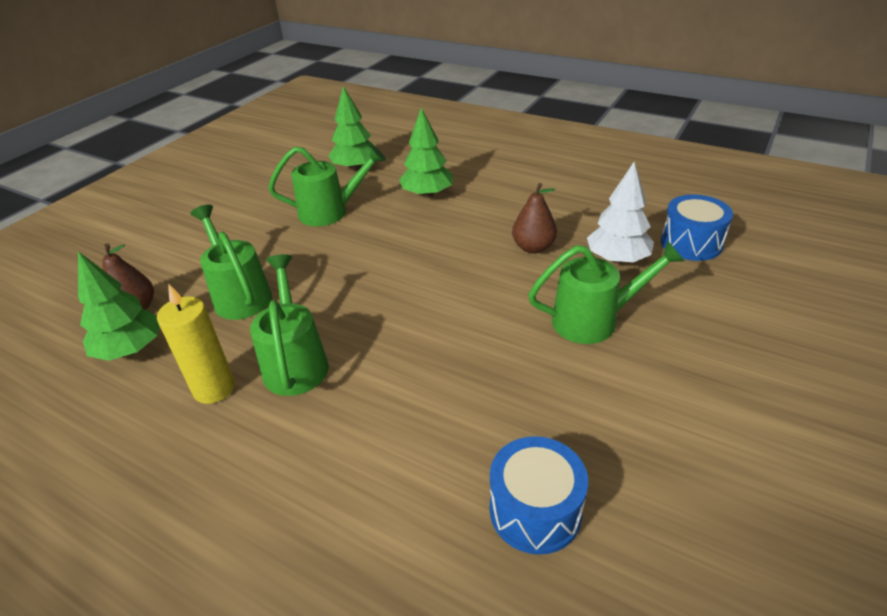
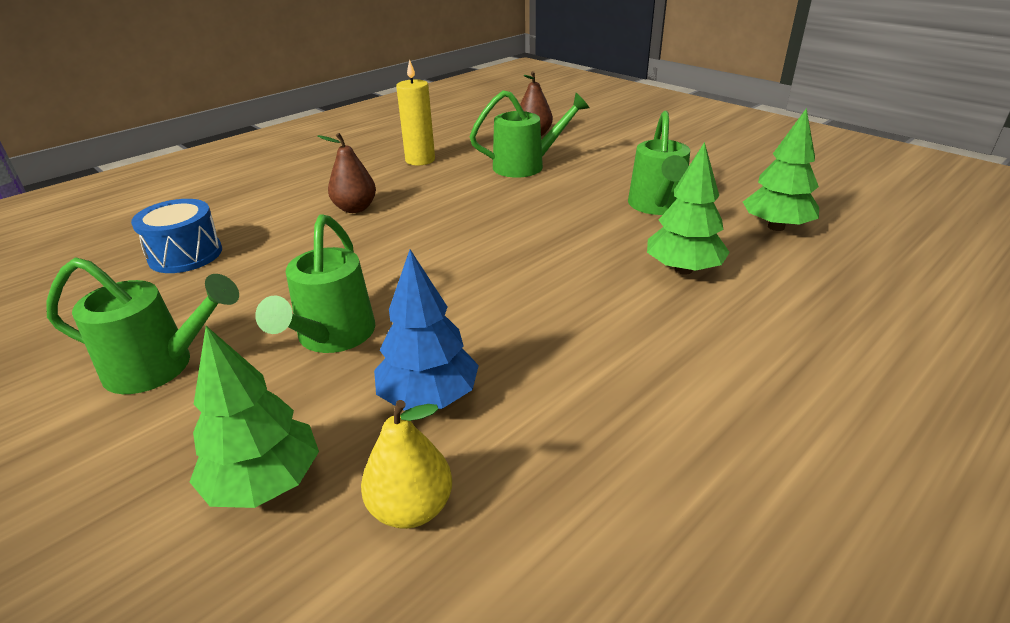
camera: 105 degrees right, 5 degrees down
green tree [78,251,159,361] -> green tree moved to [190,326,319,508]
green watering can [250,254,329,396] -> green watering can moved to [46,258,239,394]
brown pear [512,183,557,254] -> brown pear moved to [317,133,376,213]
white tree [587,162,654,264] -> blue tree [374,250,479,411]
blue drum [661,194,733,261] -> yellow pear [361,400,452,529]

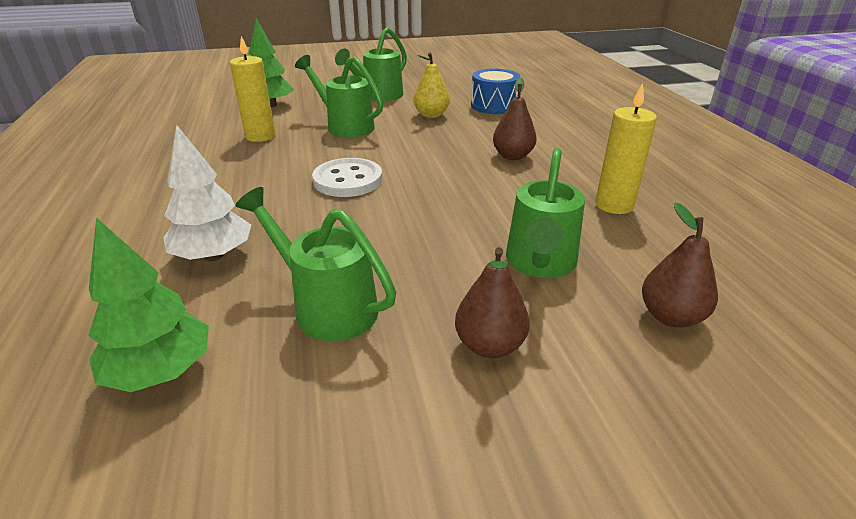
camera: 120 degrees right, 0 degrees up
yellow pear [361,400,452,529] -> yellow pear moved to [414,53,450,118]
blue tree [374,250,479,411] -> yellow candle [230,36,275,142]
green tree [647,142,730,275] -> white tree [163,124,251,261]
none -> white button [312,158,382,197]
none -> brown pear [455,247,530,358]

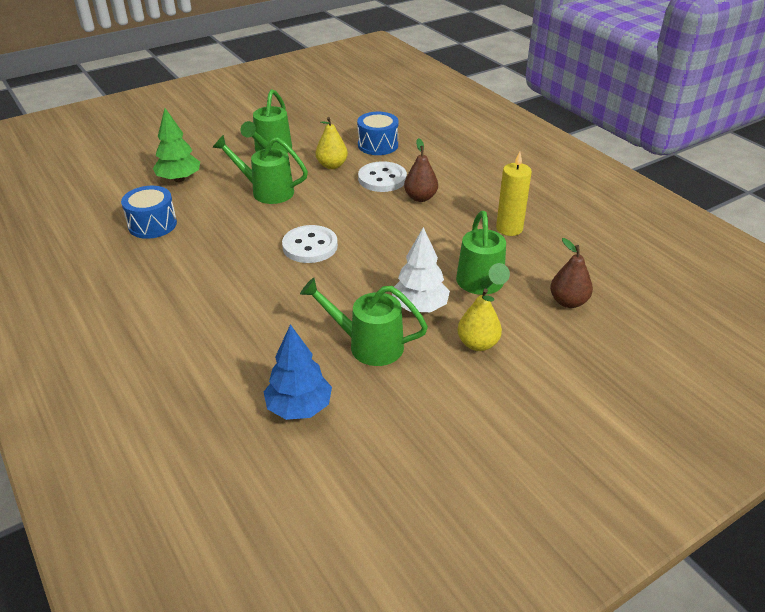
camera: 20 degrees left, 5 degrees up
green tree [88,217,209,392] -> blue tree [264,324,332,420]
white tree [163,124,251,261] -> white tree moved to [392,227,450,312]
yellow candle [230,36,275,142] -> none
brown pear [455,247,530,358] -> yellow pear [457,289,502,351]
none -> blue drum [121,186,177,239]
none -> white button [358,161,407,192]

